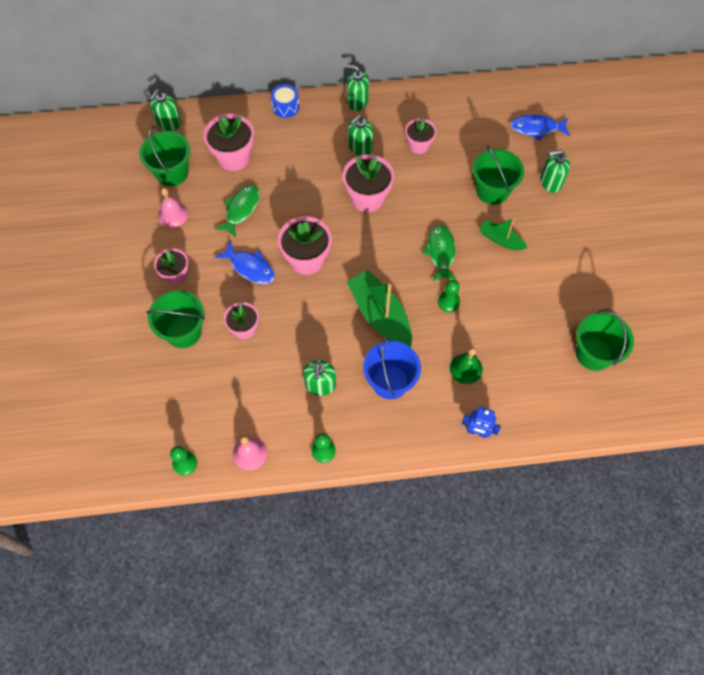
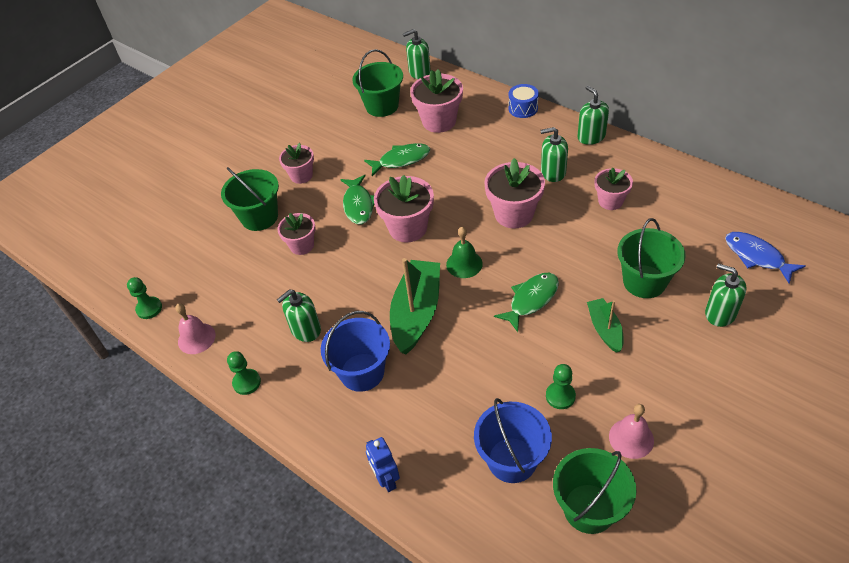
camera: 50 degrees right, 15 degrees down
pink bell [158,188,188,228] -> pink bell moved to [609,404,654,459]
blue fish [215,241,275,284] -> green fish [340,175,375,224]
green pawn [438,280,460,312] -> green pawn moved to [546,364,576,409]
green bell [450,347,483,384] -> green bell moved to [446,227,483,278]
none -> blue bucket [474,398,552,483]

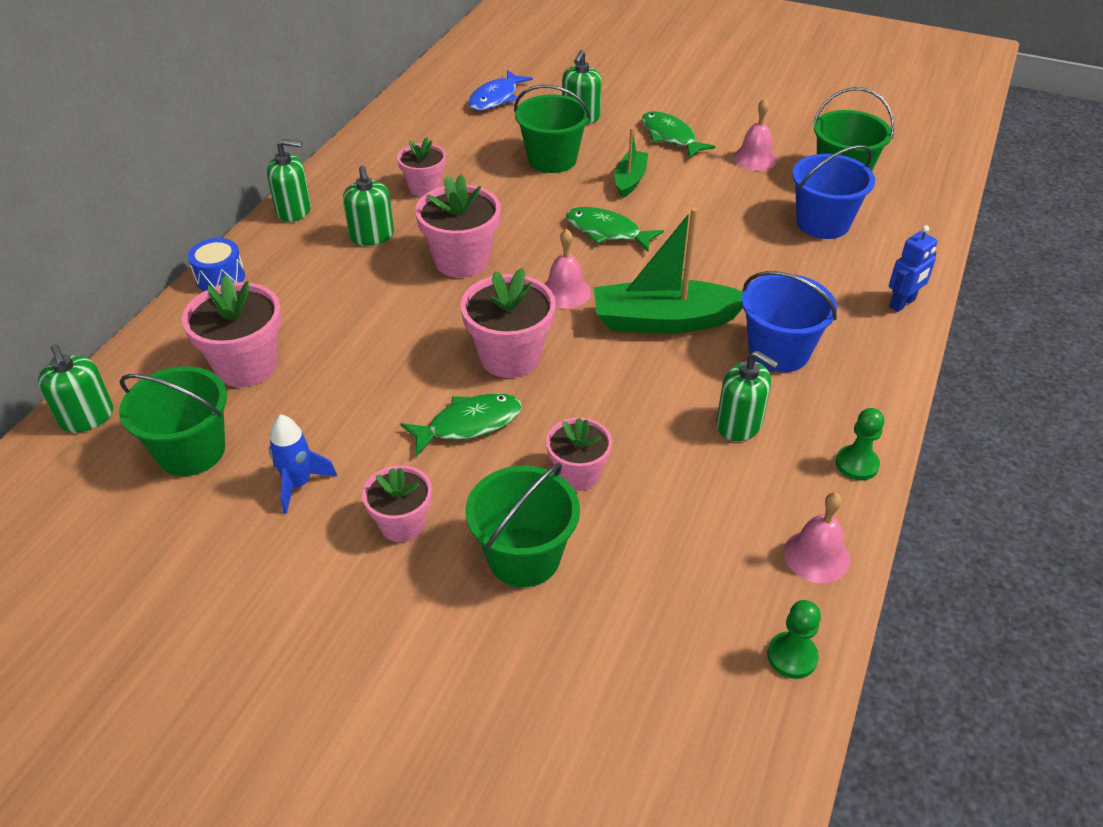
camera: 110 degrees left, 5 degrees down
green fish [364,143,430,176] -> green fish moved to [642,111,716,159]
green bell [446,227,483,278] -> pink bell [545,229,591,309]
green pawn [546,364,576,409] -> none
green soap dispenser [577,86,609,145] -> green soap dispenser turned 135 degrees counterclockwise [267,139,311,222]
green boat [587,298,624,353] -> green boat turned 135 degrees clockwise [614,128,648,198]
none -> blue rocket [269,414,337,514]

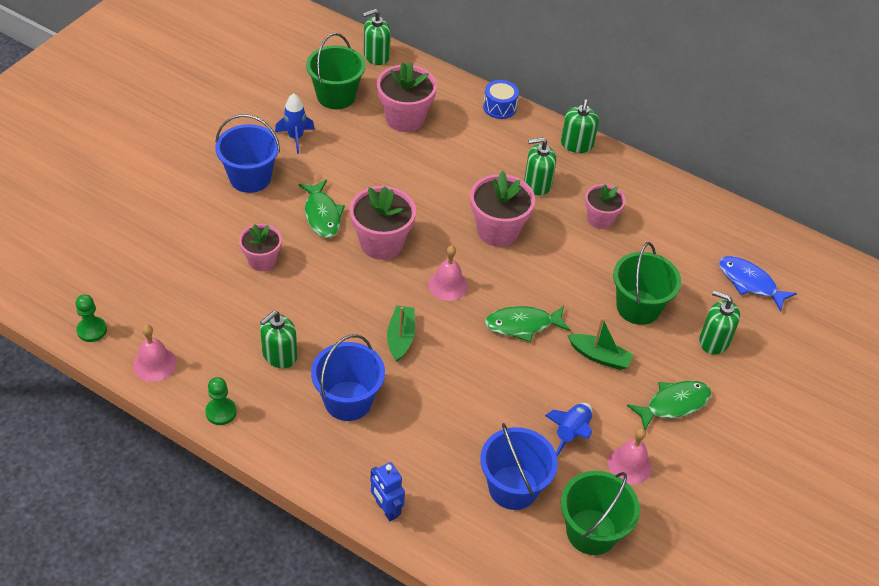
camera: 95 degrees right, 5 degrees up
pink flower pot [362,465,432,542] -> blue bucket [215,114,280,193]
green bucket [466,463,580,587] -> none
green fish [566,207,664,252] -> green fish turned 135 degrees counterclockwise [485,305,570,342]
green boat [594,208,743,333] -> green boat [387,305,415,362], size x0.55
none -> blue rocket [545,403,592,456]

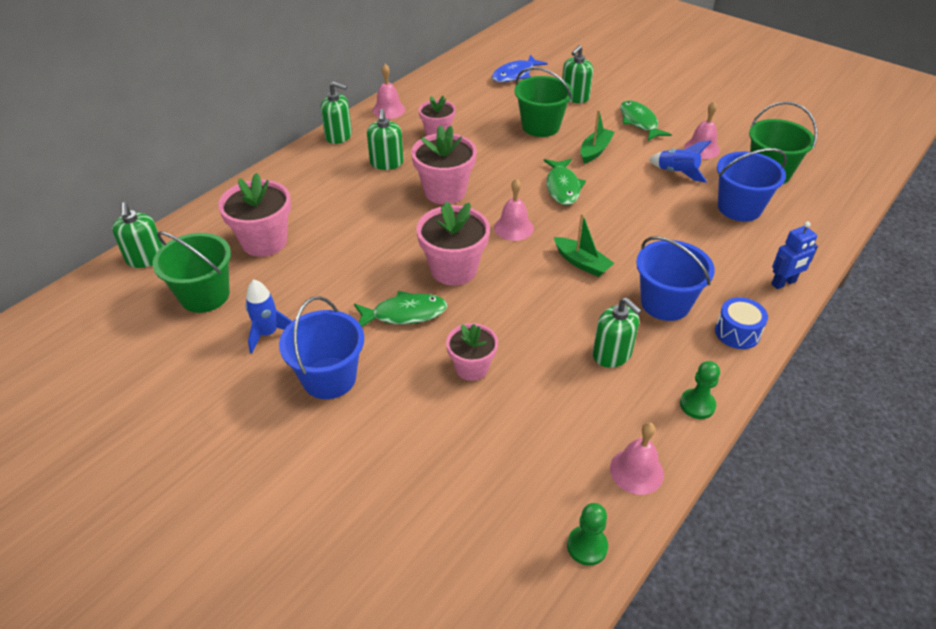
camera: 80 degrees left, 5 degrees down
green boat [387,305,415,362] -> green boat turned 150 degrees counterclockwise [554,213,614,277]
blue drum [483,80,519,119] -> blue drum moved to [715,297,768,349]
none -> pink bell [372,64,405,119]

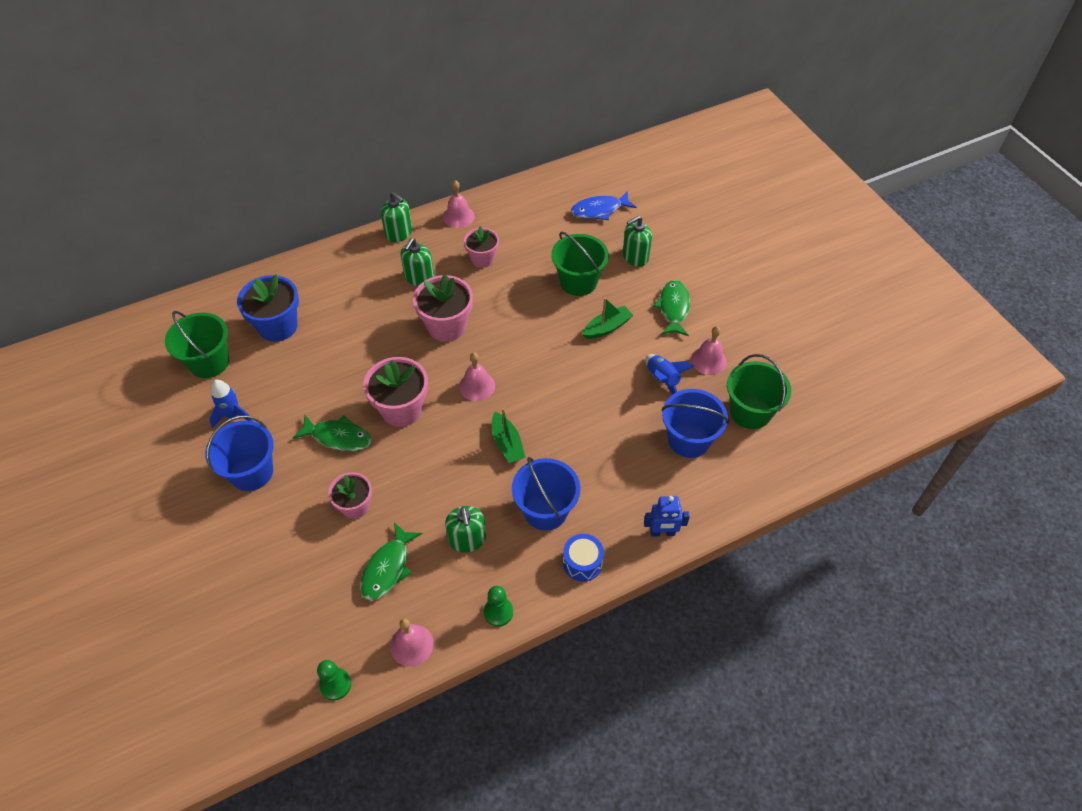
camera: 25 degrees right, 10 degrees up
green soap dispenser [112,202,163,268] -> none
pink flower pot [218,173,291,257] -> blue flower pot [237,274,299,342]
green fish [544,159,586,205] -> green fish moved to [360,522,422,601]

